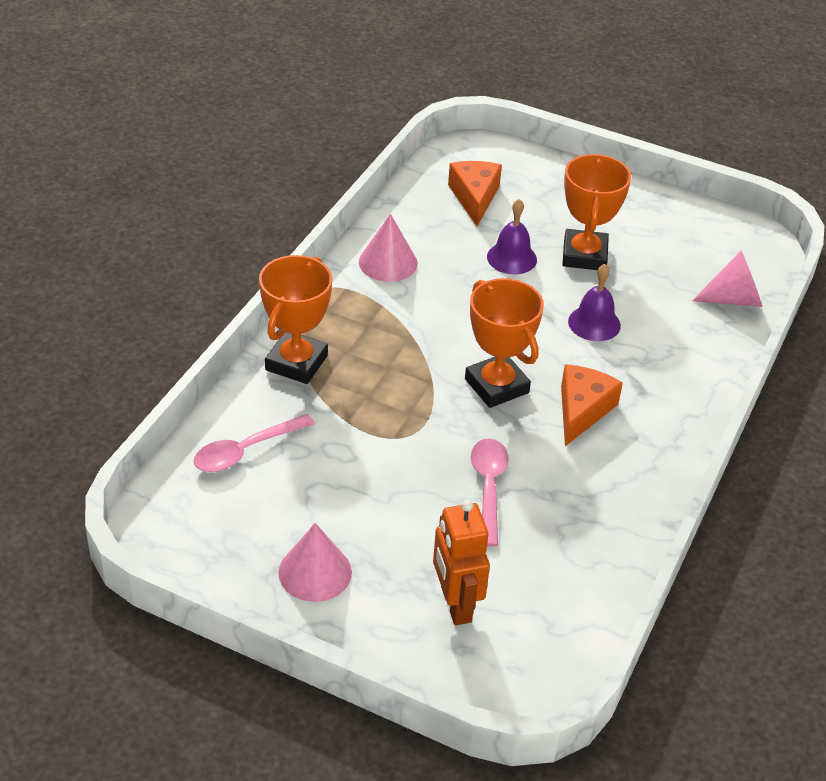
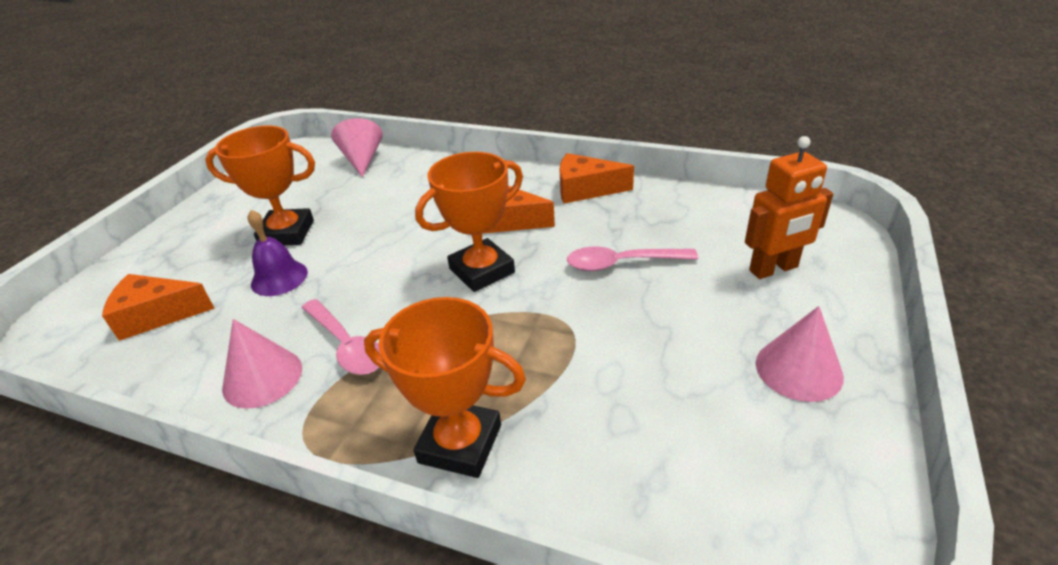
camera: 90 degrees left, 5 degrees down
pink spoon [194,414,315,472] -> pink spoon moved to [302,299,381,375]
purple bell [568,264,621,341] -> none
none -> orange cheese [560,153,634,204]

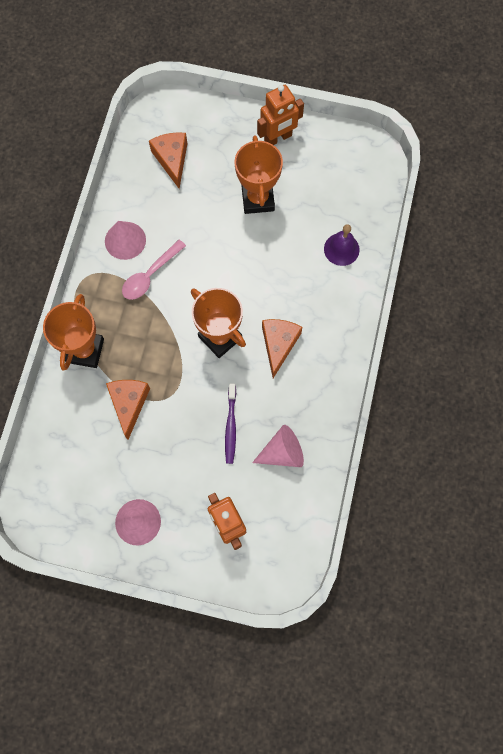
camera: 80 degrees right, 35 degrees up
purple bell [248,210,308,296] -> purple bell moved to [324,224,360,266]
pink cone [331,118,383,177] -> pink cone moved to [252,425,304,467]
orange cheese [560,153,634,204] -> orange cheese moved to [106,380,150,440]
pink spoon [567,246,698,271] -> purple toothbrush [225,383,236,464]
none -> orange robot [257,85,304,145]

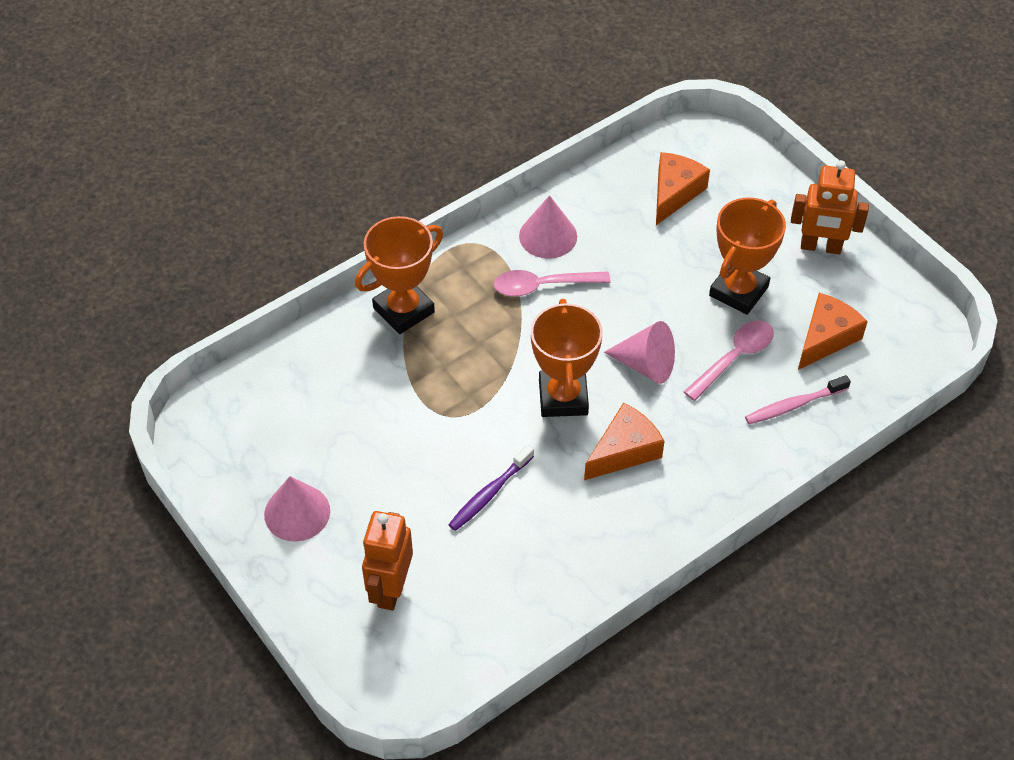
camera: 40 degrees right, 20 degrees down
orange cheese [106,380,150,440] -> orange cheese moved to [798,293,868,370]
pink cone [252,425,304,467] -> pink cone moved to [604,321,675,384]
purple bell [324,224,360,266] -> pink toothbrush [745,375,851,424]
none -> pink spoon [684,320,774,401]

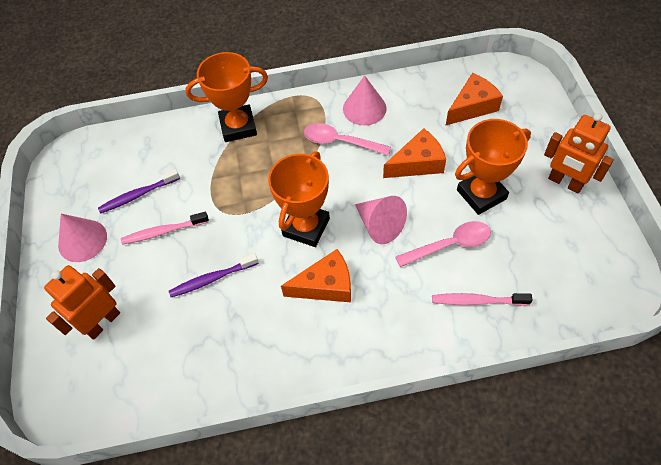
camera: 30 degrees right, 5 degrees up
orange cheese [798,293,868,370] -> orange cheese moved to [383,128,446,178]
none -> purple toothbrush [98,169,180,213]
none -> pink toothbrush [121,212,209,245]

